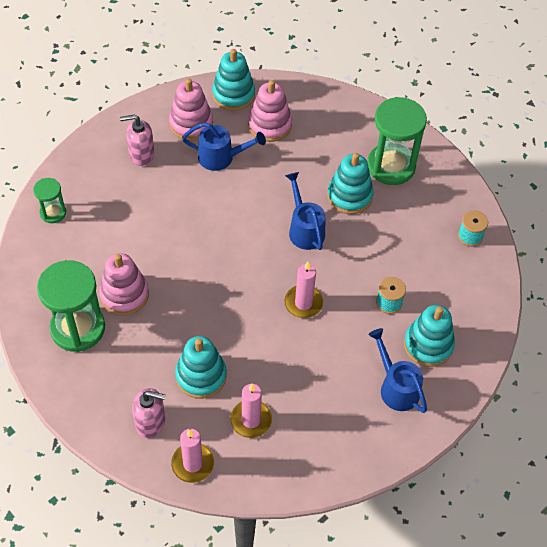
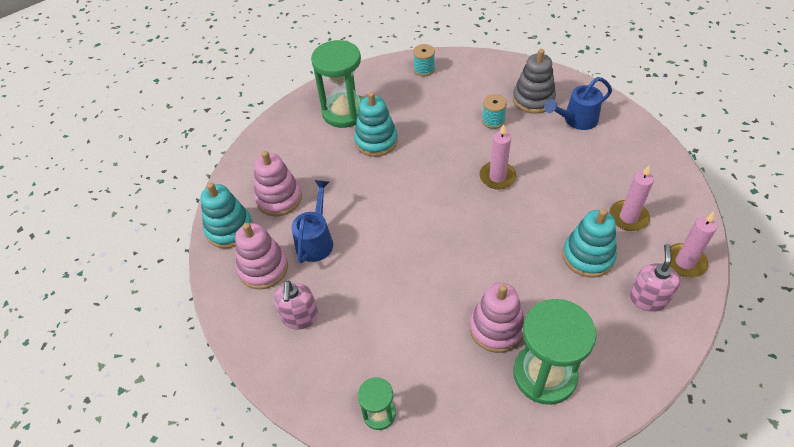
camera: 80 degrees left, 5 degrees down
blue watering can [285,172,325,250] -> none
turquoise stacking toy [404,305,455,367] -> grey stacking toy [513,49,556,114]

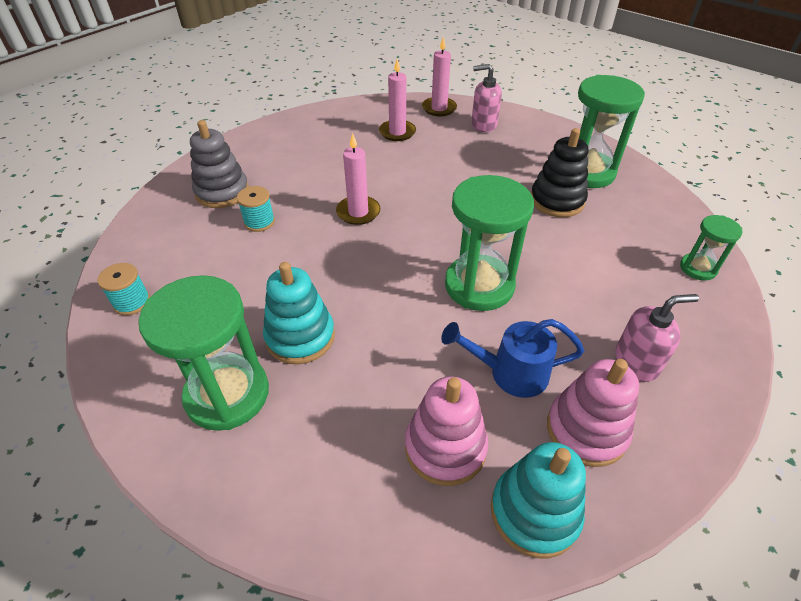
camera: 105 degrees left, 5 degrees down
pink stacking toy [470,283,525,353] -> black stacking toy [531,128,589,217]
blue watering can [544,77,612,130] -> none
turquoise stacking toy [563,209,617,278] -> none
none -> green hourglass [445,175,534,311]

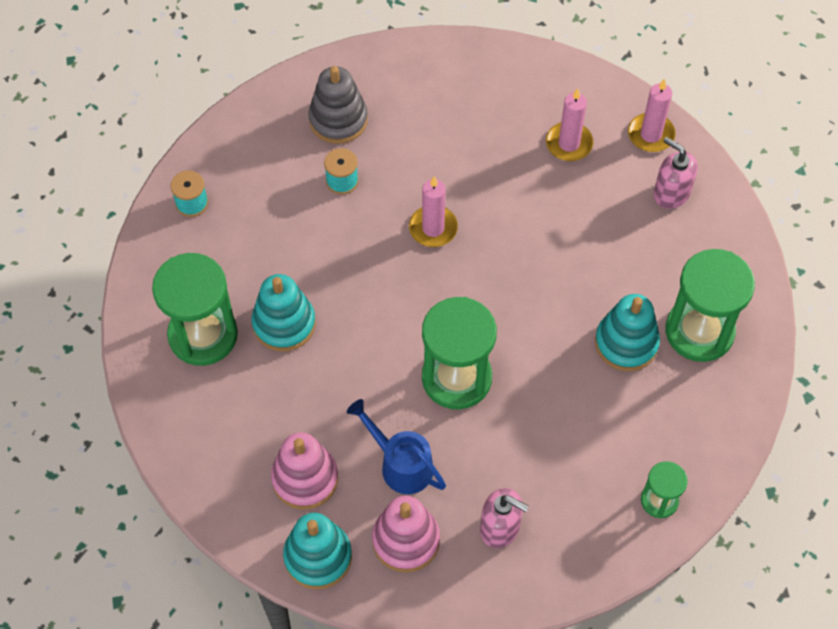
camera: 40 degrees right, 15 degrees up
black stacking toy [531,128,589,217] -> turquoise stacking toy [595,294,660,371]

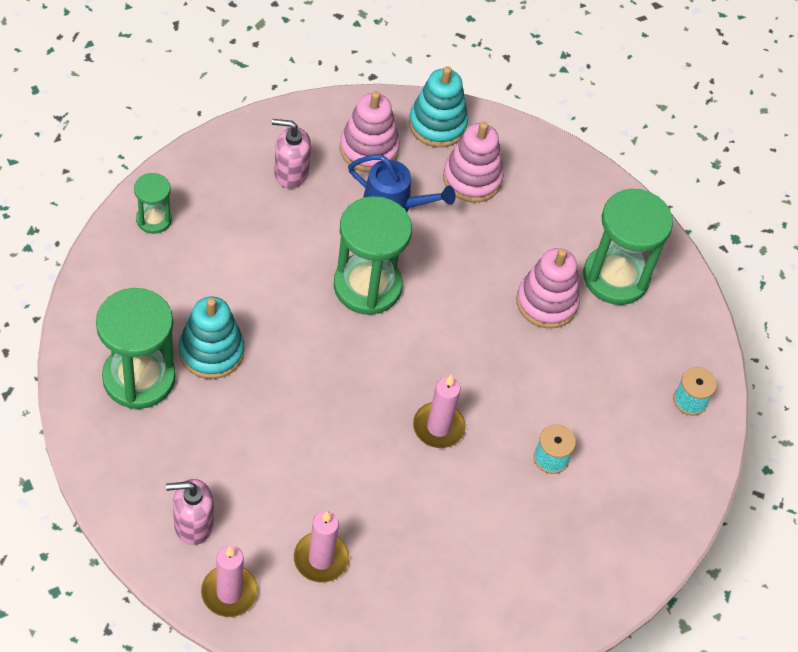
camera: 155 degrees right, 5 degrees down
turquoise stacking toy [252,274,315,352] -> pink stacking toy [516,248,580,328]
grey stacking toy [308,66,368,144] -> none
pink soap dispenser [654,137,698,209] -> pink soap dispenser turned 150 degrees clockwise [166,479,214,545]

